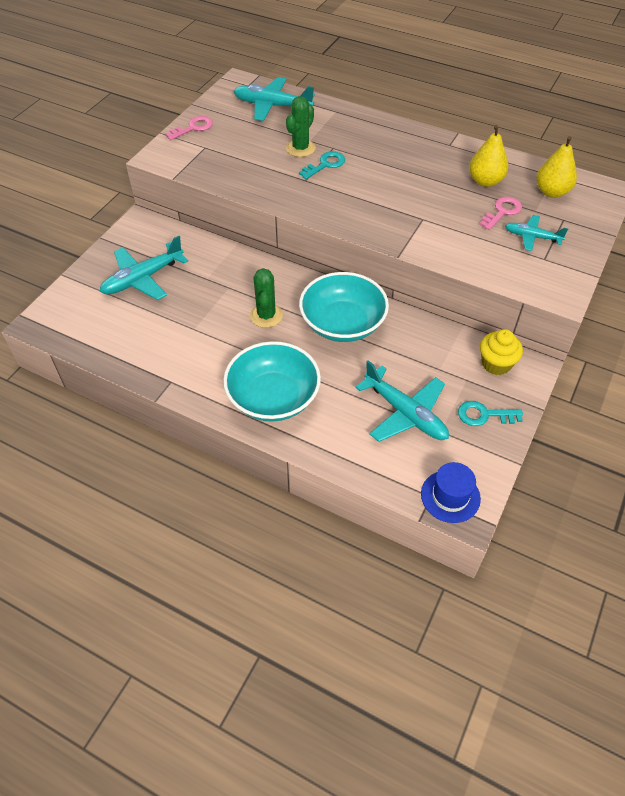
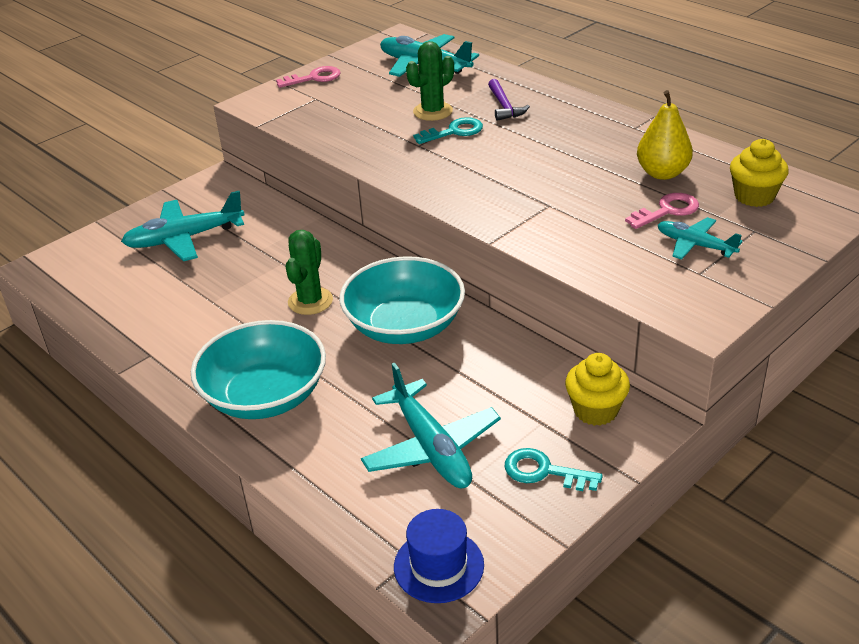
camera: 20 degrees right, 15 degrees down
yellow pear [536,136,577,198] -> yellow cupcake [730,139,789,207]
none -> purple hammer [488,79,530,121]

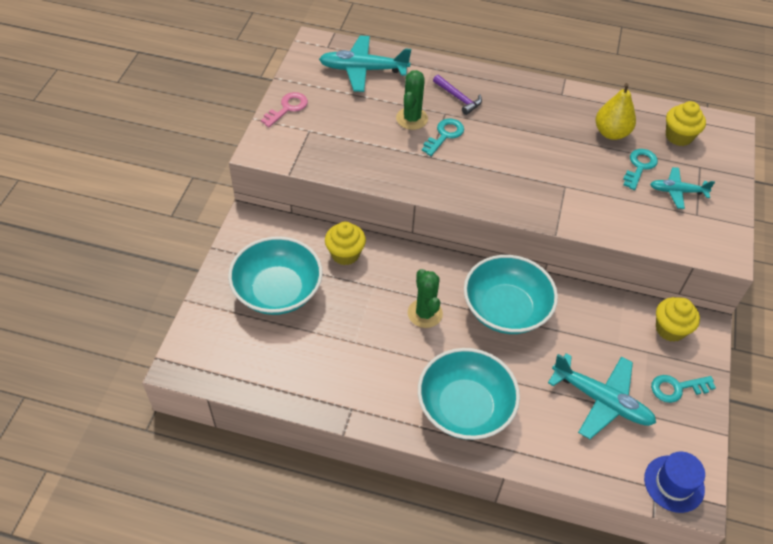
camera: 35 degrees left, 15 degrees up
turquoise plane [121,191,245,261] -> turquoise bowl [228,236,322,315]
pink key [625,193,699,229] -> turquoise key [623,149,658,190]
none -> yellow cupcake [325,222,366,265]

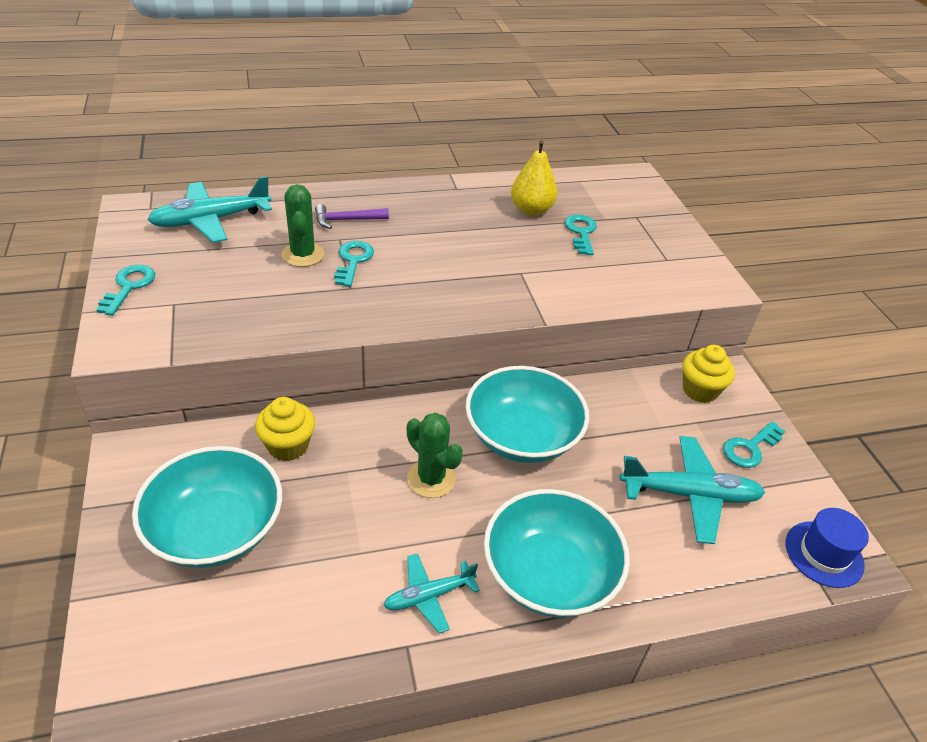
camera: 30 degrees left, 10 degrees down
pink key [261,92,308,127] -> turquoise key [96,265,155,316]
purple hammer [433,75,482,115] -> purple hammer turned 150 degrees clockwise [315,204,389,229]
turquoise plane [650,167,715,209] -> turquoise plane moved to [383,553,480,633]
yellow cupcake [666,101,706,146] -> none

